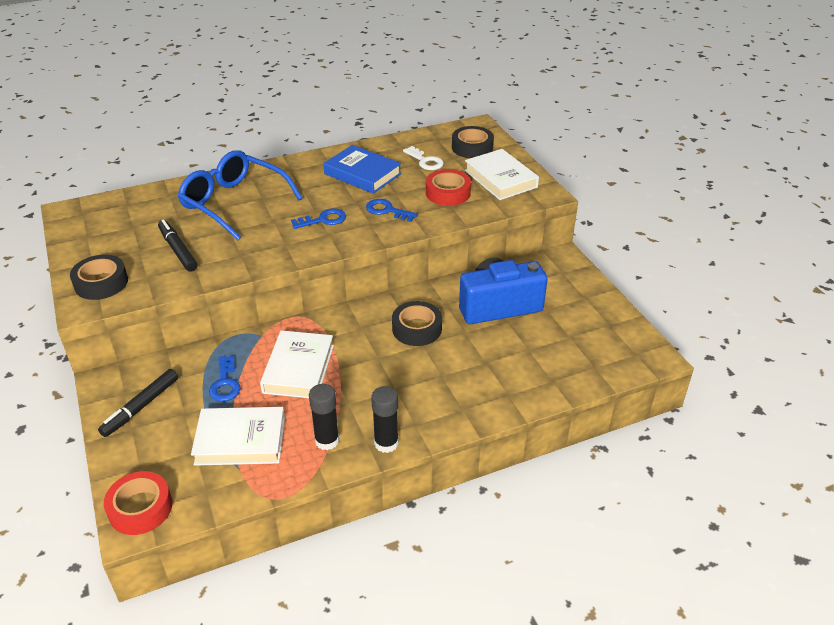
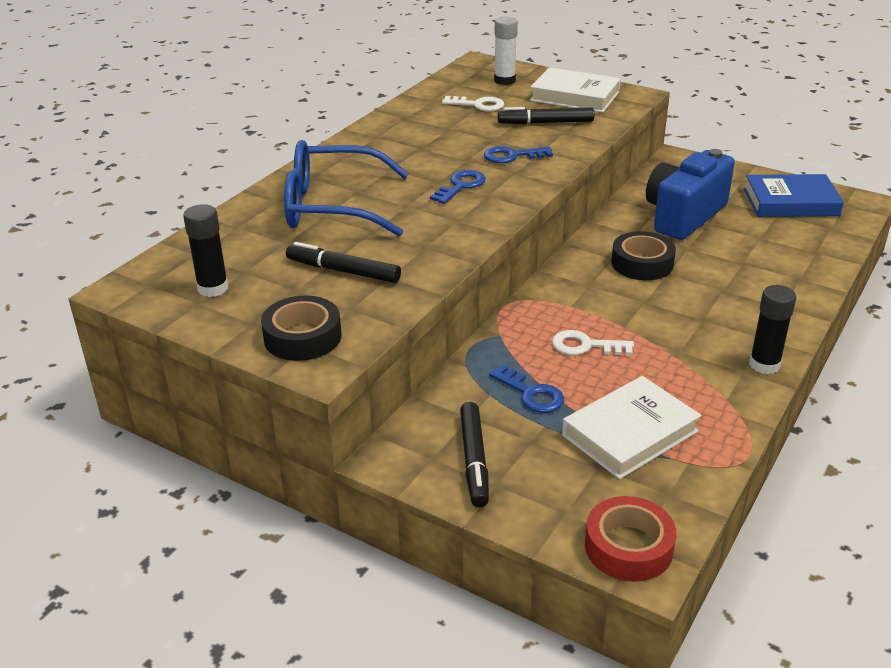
camera: 35 degrees left, 5 degrees down
white book [260,330,334,398] -> white key [552,330,634,355]
black glue stick [309,384,339,450] -> black glue stick moved to [183,204,229,297]
blue book [323,145,401,194] -> blue book moved to [744,174,844,217]
red tape [426,169,471,206] -> black marker [498,107,594,124]
black tape [452,126,494,158] -> white glue stick [494,16,518,85]

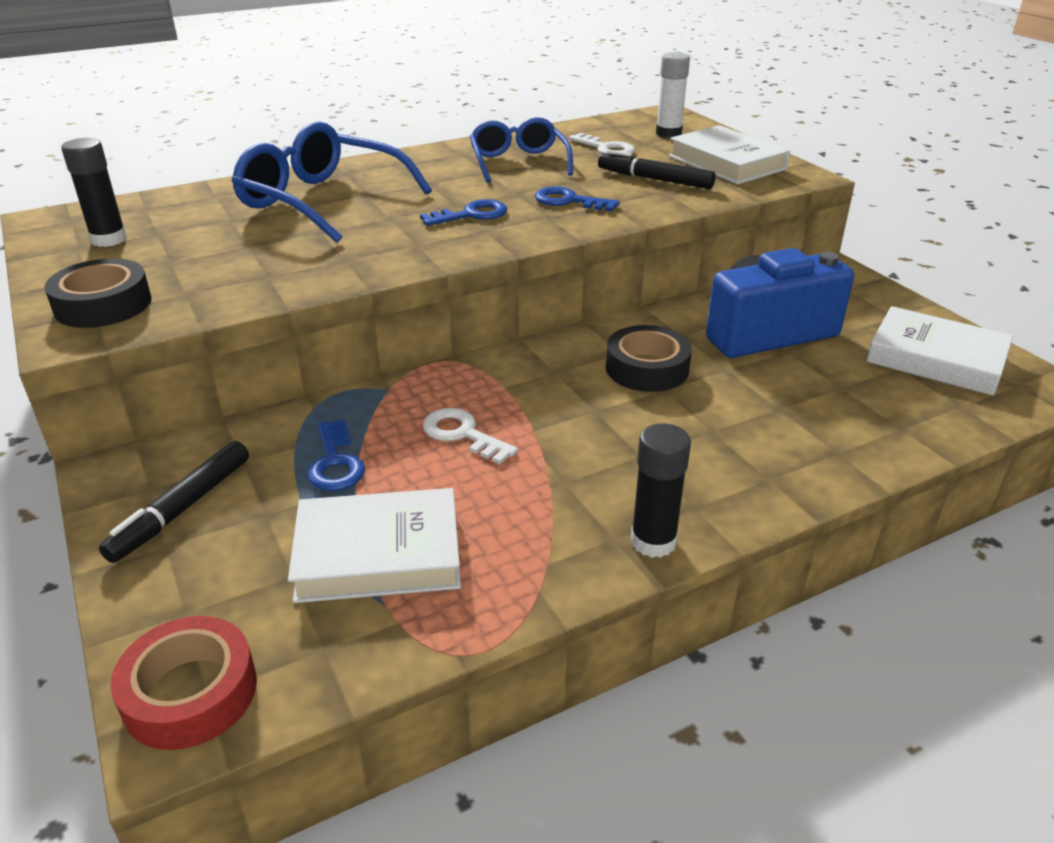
camera: 30 degrees right, 0 degrees up
black marker [286,242,401,283] -> none
blue book [744,174,844,217] -> white book [866,306,1013,396]
none -> blue glasses [470,117,573,183]

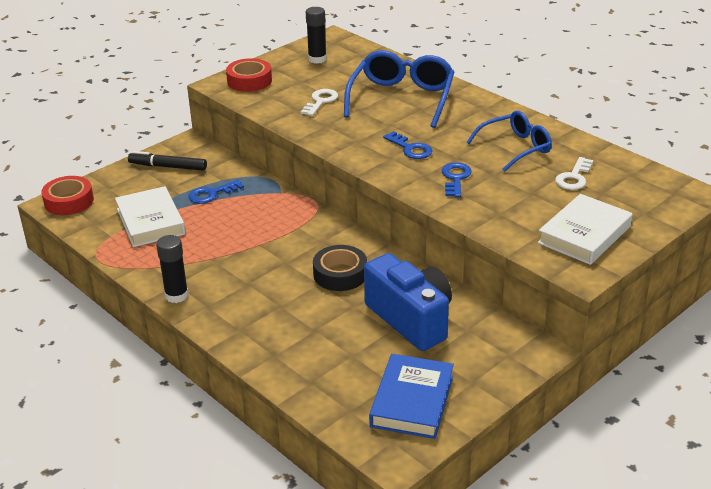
camera: 75 degrees right, 0 degrees up
black tape [44,258,151,328] -> red tape [226,58,272,92]
white key [423,408,518,464] -> white key moved to [301,89,338,116]
black marker [598,150,716,189] -> none
white glue stick [656,52,690,138] -> none
white book [866,306,1013,396] -> blue book [369,354,454,439]

